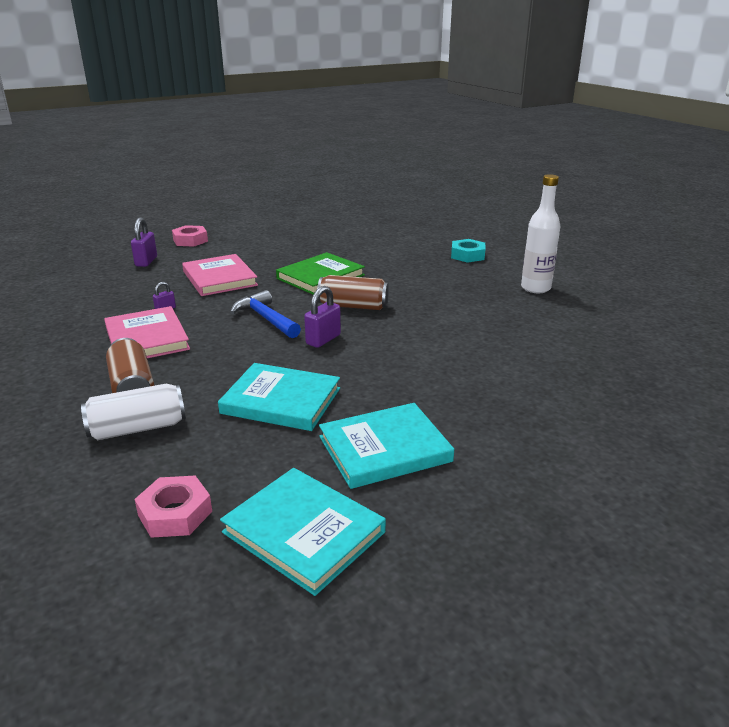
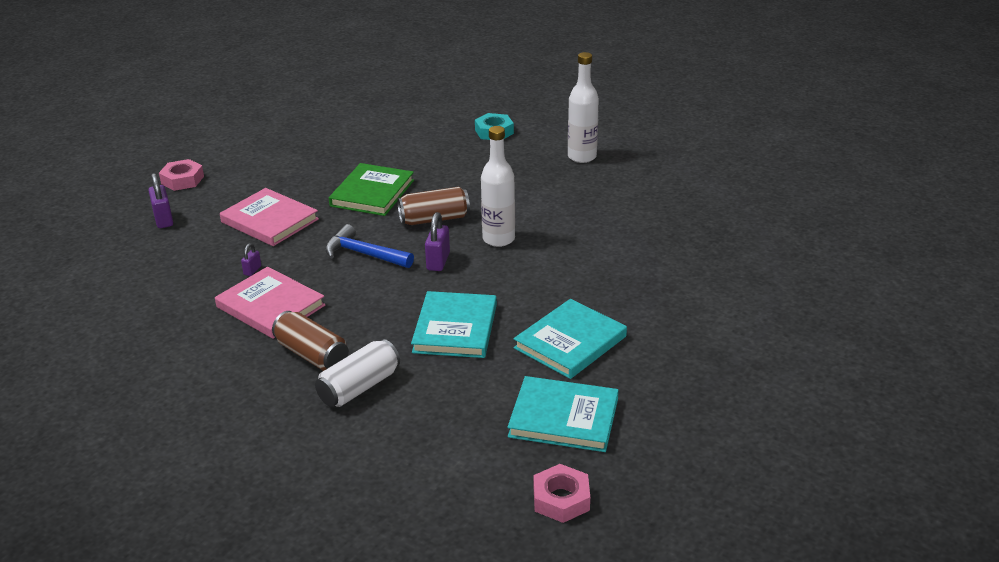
camera: 25 degrees left, 5 degrees up
pink nut [134,476,212,538] -> pink nut moved to [534,464,590,523]
turquoise book [218,363,340,431] -> turquoise book turned 75 degrees counterclockwise [411,291,497,358]
none -> white bottle [481,126,515,247]

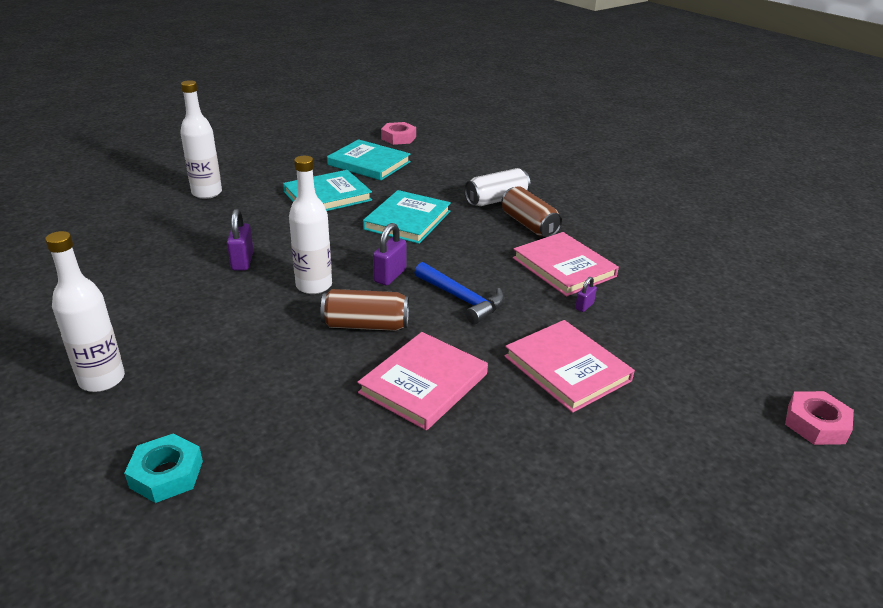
camera: 165 degrees left, 0 degrees up
purple padlock [148,173,173,228] -> purple padlock moved to [227,209,254,271]
pink nut [159,159,204,191] -> pink nut moved to [785,391,854,445]
green book [329,163,414,216] -> pink book [357,332,488,430]
none -> white bottle [180,80,222,199]

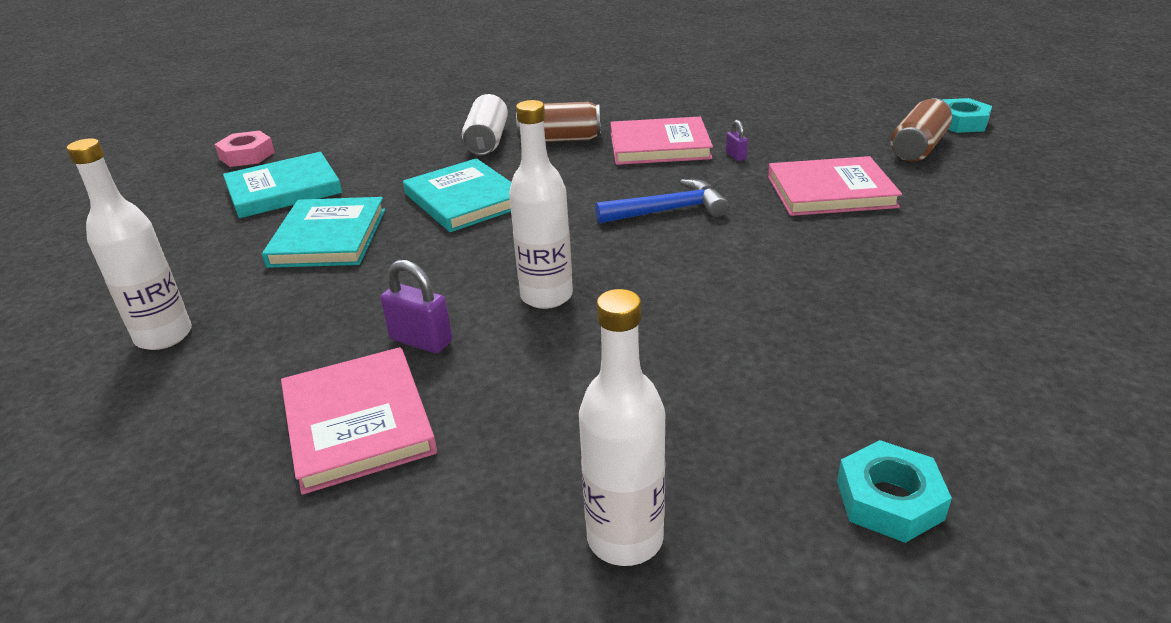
camera: 55 degrees left, 0 degrees up
brown can [321,289,409,331] -> brown can moved to [891,98,952,161]
pink book [357,332,488,430] -> pink book moved to [281,347,437,495]
purple padlock [373,223,406,286] -> none
pink nut [785,391,854,445] -> turquoise nut [942,98,992,133]

